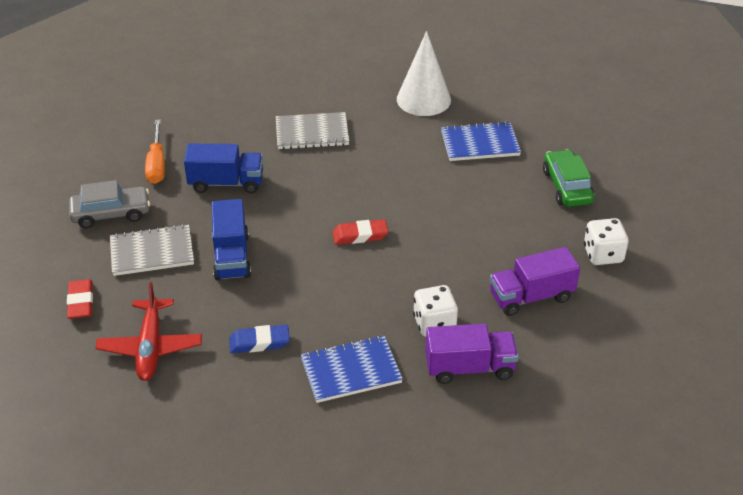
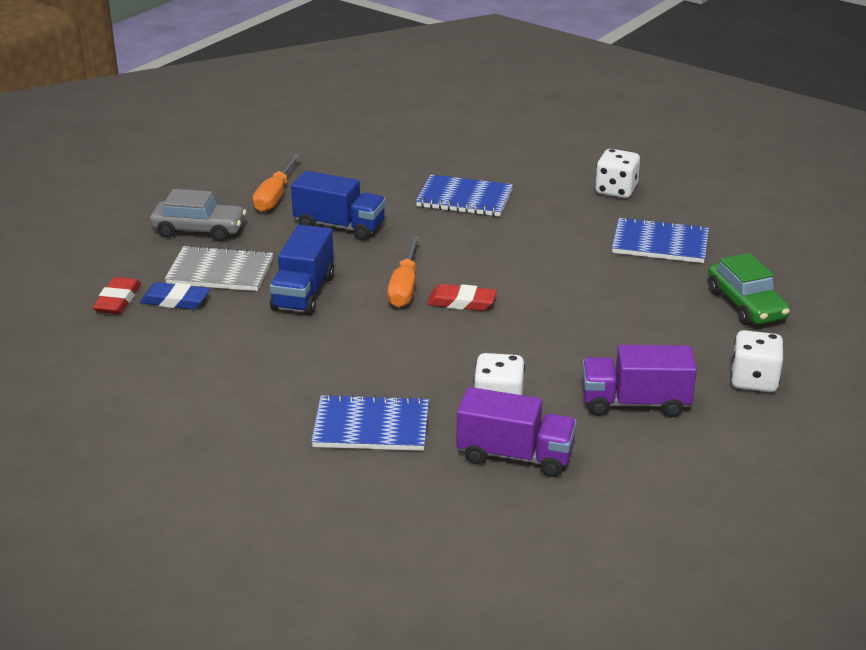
camera: 20 degrees right, 10 degrees down
red plane [95,282,202,381] -> none
blue eraser [229,325,290,353] -> blue eraser moved to [140,282,210,310]
grey notebook [276,112,349,150] -> blue notebook [416,175,513,216]
white cone [397,31,451,116] -> white dice [595,149,640,198]
green car [543,149,594,207] -> green car turned 150 degrees clockwise [708,253,790,325]
none -> orange screwdriver [387,236,420,308]

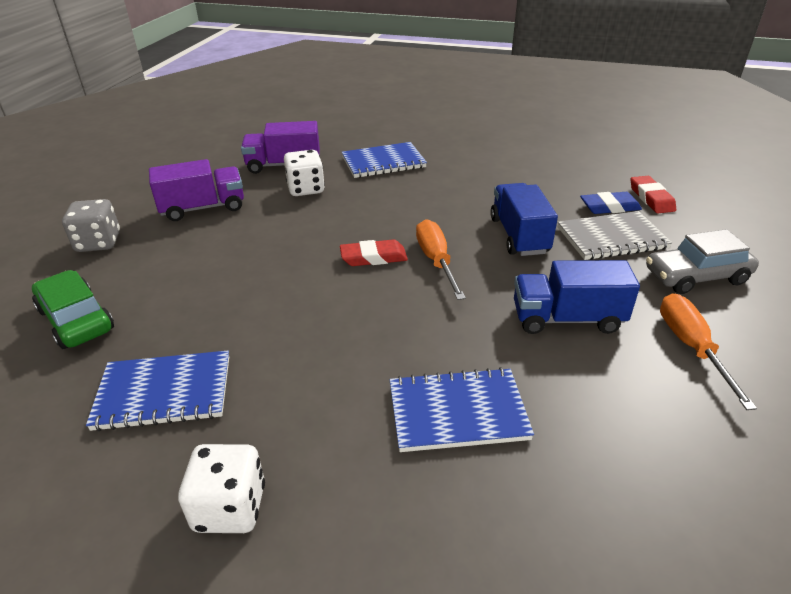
camera: 160 degrees right, 5 degrees up
white dice [731,330,784,392] -> grey dice [62,199,120,252]

